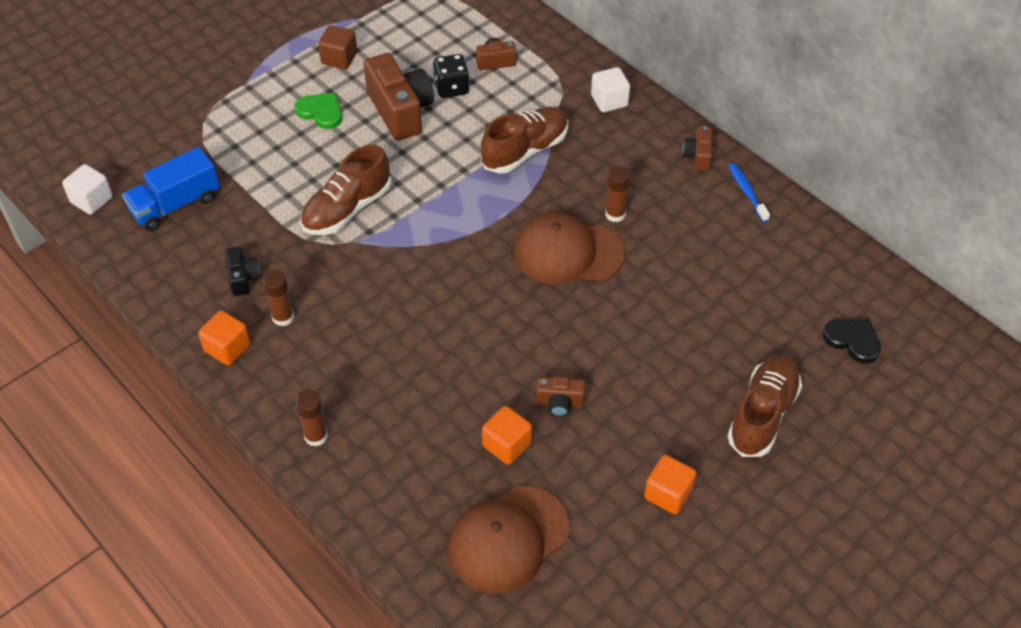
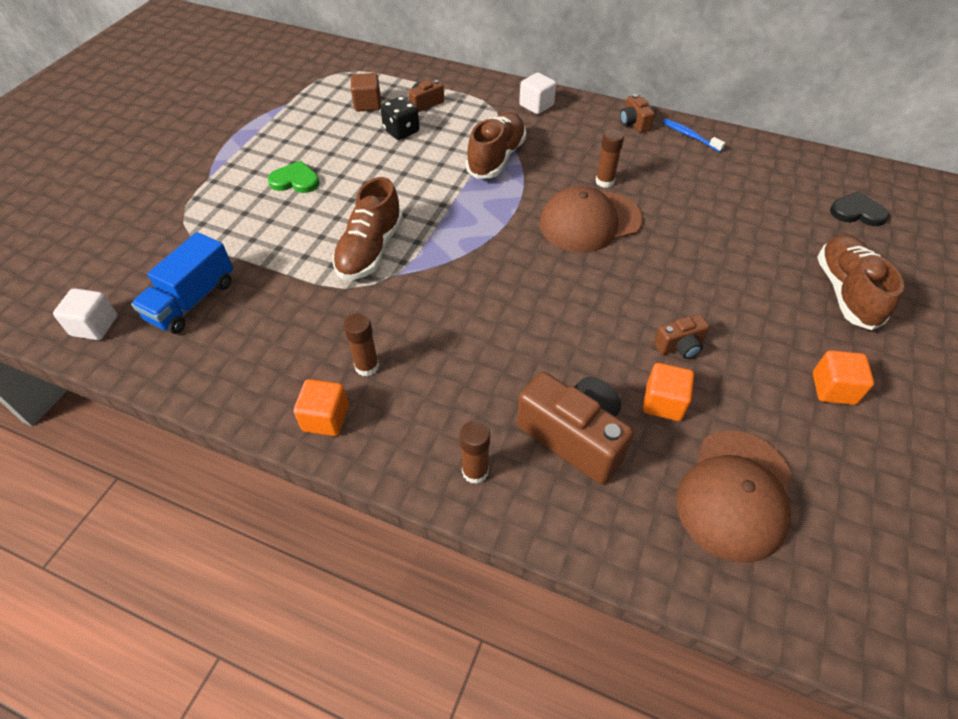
camera: 25 degrees left, 0 degrees up
black camera [225,247,260,296] -> none
brown cube [318,25,357,69] -> brown cube moved to [351,73,381,112]
brown camera [363,53,434,141] -> brown camera moved to [517,372,634,484]

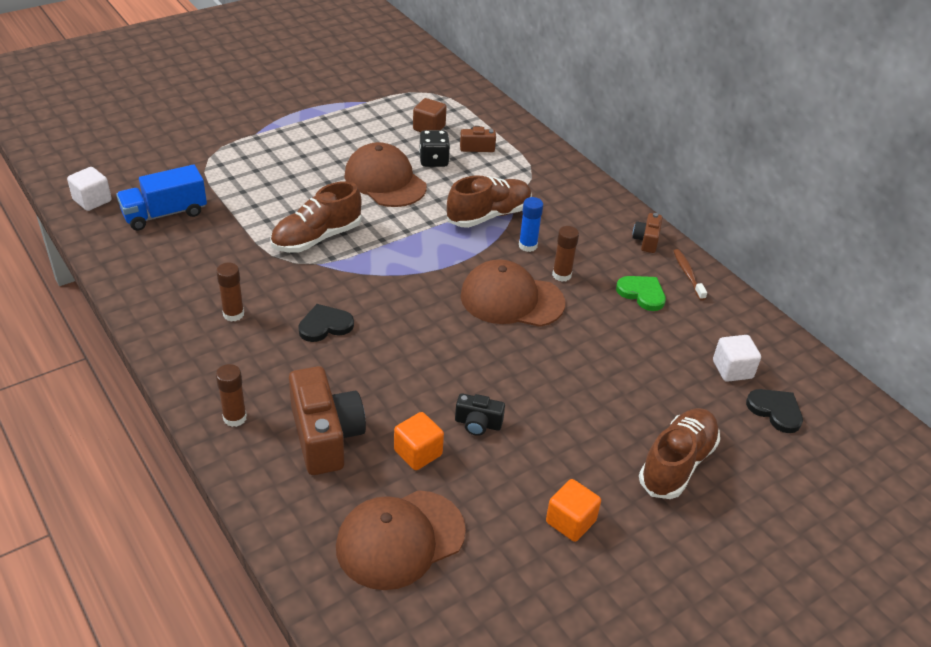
camera: 30 degrees right, 10 degrees down
green heart [268,161,319,193] -> green heart moved to [616,276,666,311]
orange cube [294,379,349,436] -> none
white cube [519,72,556,114] -> white cube moved to [713,335,761,382]
brown camera [654,315,710,359] -> black camera [455,393,505,436]
blue toothbrush [662,119,725,152] -> brown toothbrush [674,249,707,300]
none -> black heart [298,304,354,342]
none -> brown cap [344,142,427,207]
none -> blue glue stick [519,197,543,252]

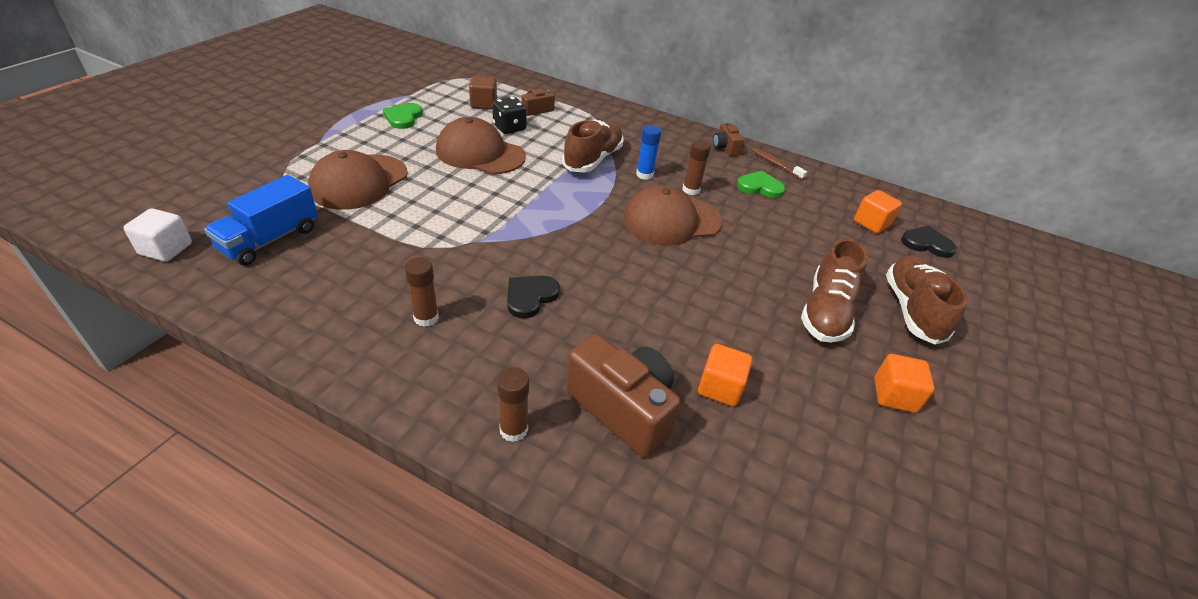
camera: 30 degrees left, 0 degrees up
brown shoe [270,181,361,253] -> brown shoe moved to [801,238,868,343]
brown cap [336,490,466,590] -> brown cap moved to [308,150,408,210]
black camera [455,393,505,436] -> none
white cube [713,335,761,382] -> orange cube [854,190,902,233]
none -> green heart [383,103,423,129]

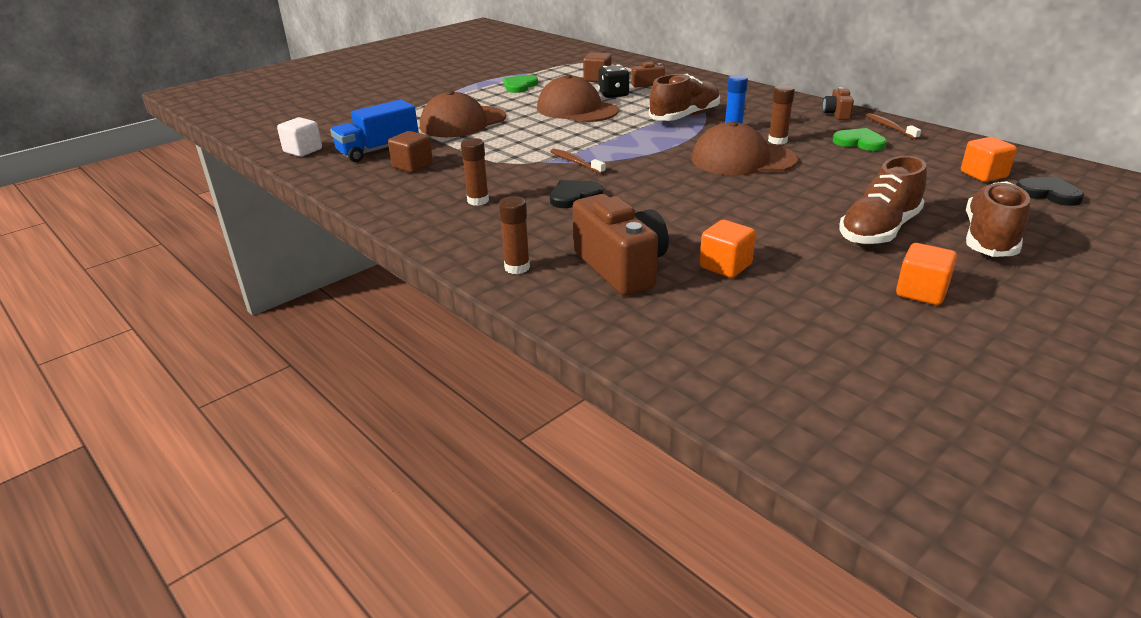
camera: 25 degrees right, 10 degrees down
none -> brown cube [388,131,433,173]
none -> brown toothbrush [550,148,606,174]

